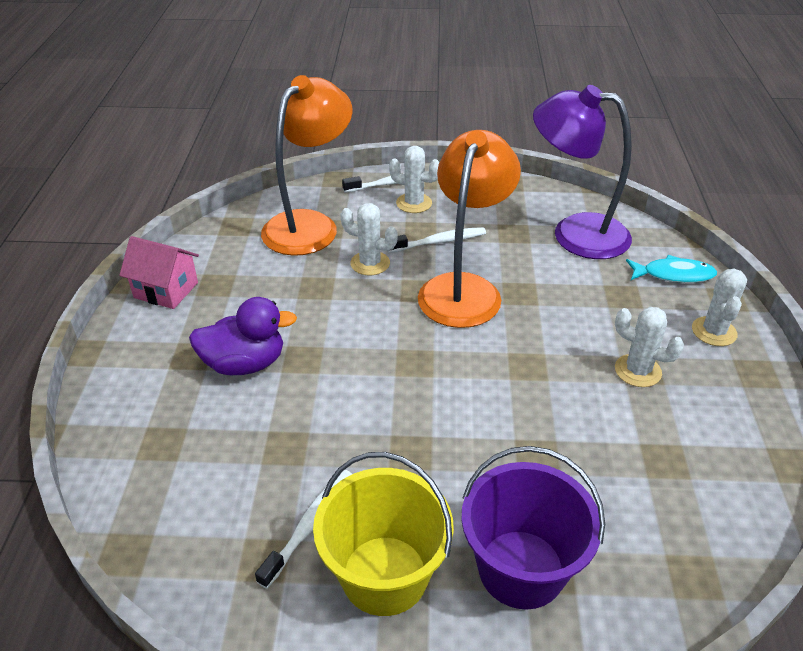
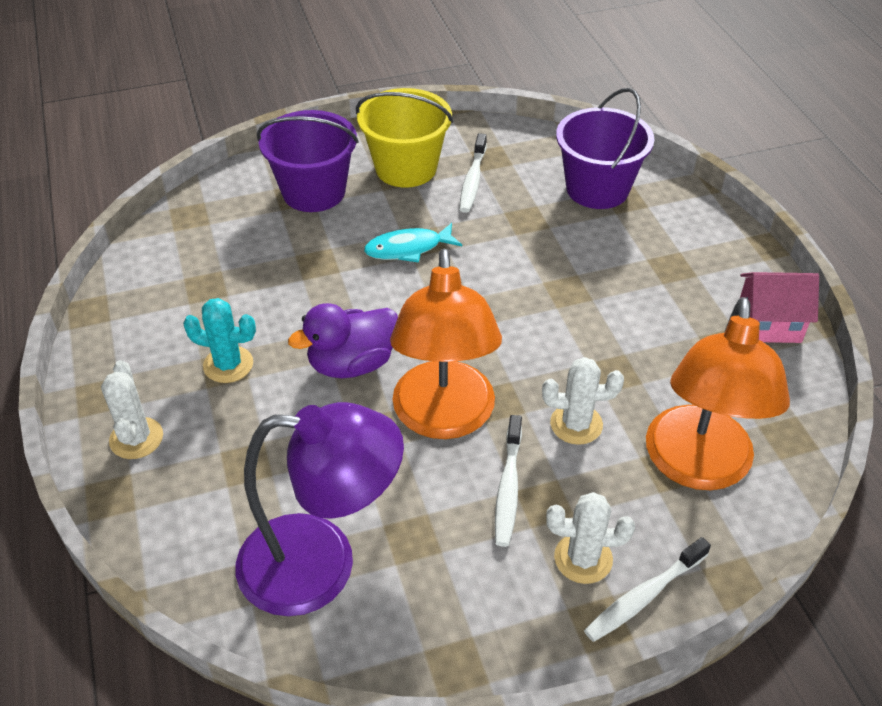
camera: 160 degrees right, 5 degrees up
purple duck [189,297,297,375] -> purple duck moved to [288,303,398,378]
white toothbrush [388,227,486,253] -> white toothbrush turned 45 degrees counterclockwise [495,415,522,547]
white cactus [615,307,684,387] -> turquoise cactus [183,298,256,383]
turquoise fish [626,255,717,283] -> turquoise fish moved to [364,223,462,263]
none -> purple bucket [556,88,654,209]

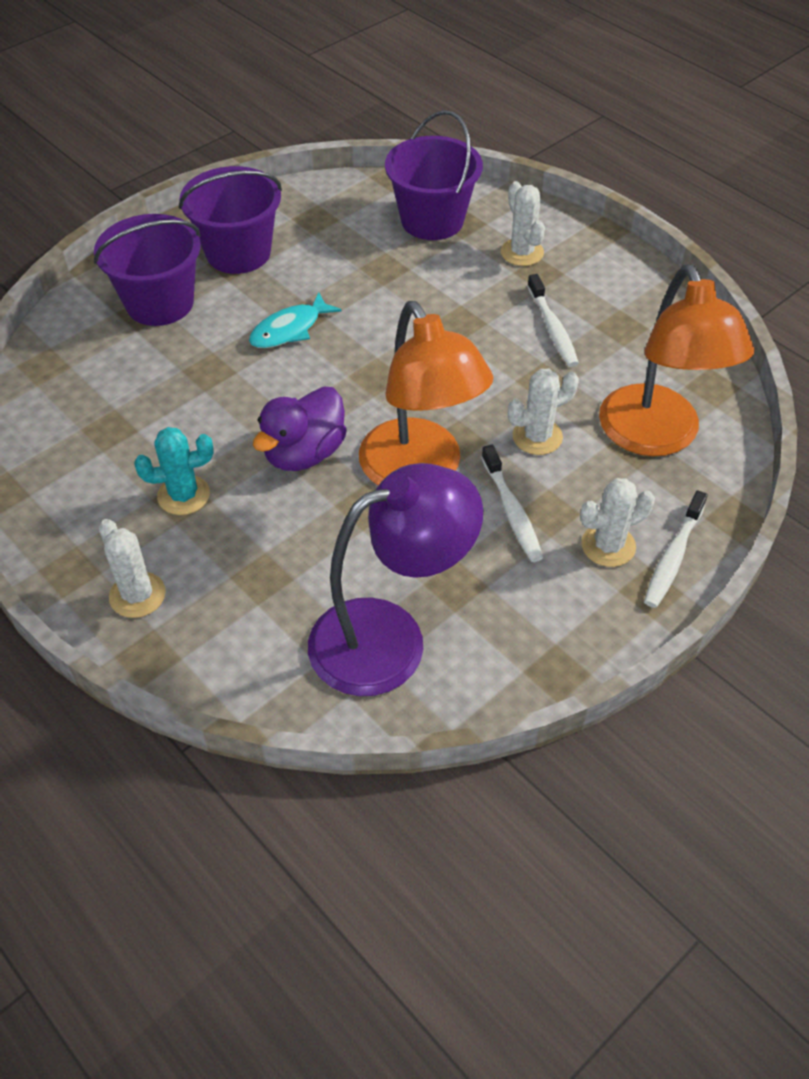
camera: 25 degrees left, 5 degrees up
yellow bucket [356,88,454,188] -> purple bucket [179,166,282,274]
white toothbrush [460,133,487,213] -> white toothbrush moved to [527,274,579,367]
pink house [740,272,819,343] -> none
none -> white cactus [501,181,545,266]

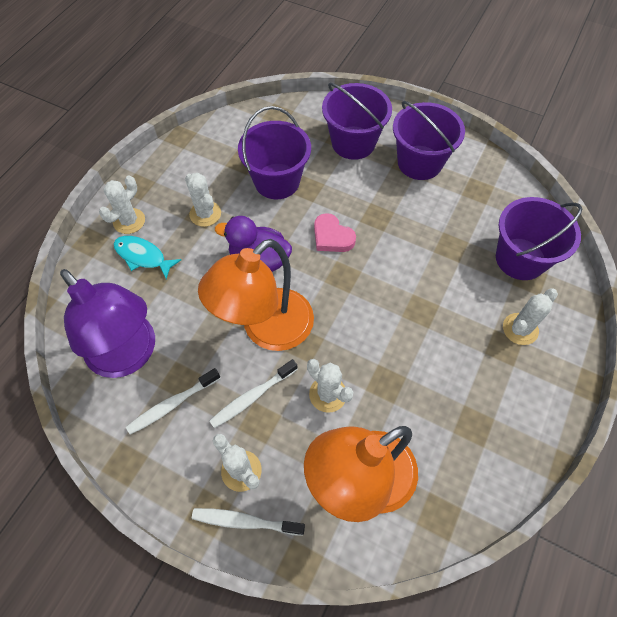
camera: 70 degrees right, 10 degrees up
turquoise cactus [134,427,214,515] -> white cactus [185,173,221,227]
turquoise fish [249,292,342,348] -> turquoise fish moved to [114,236,181,279]
white toothbrush [527,274,579,367] -> white toothbrush moved to [126,368,221,435]
none -> purple bucket [238,106,311,199]
none -> pink heart [314,213,356,252]

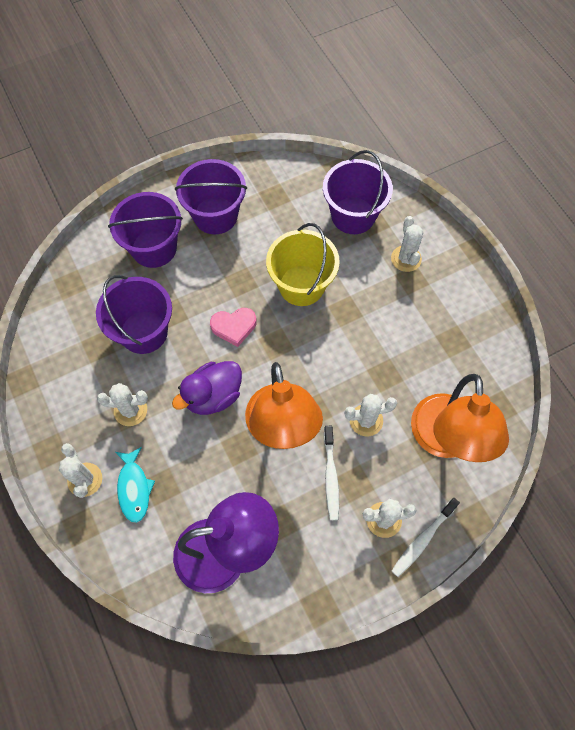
camera: 55 degrees left, 5 degrees up
turquoise fish [114,236,181,279] -> turquoise fish turned 75 degrees counterclockwise [115,447,155,523]
white toothbrush [126,368,221,435] -> none
none -> yellow bucket [266,223,340,306]

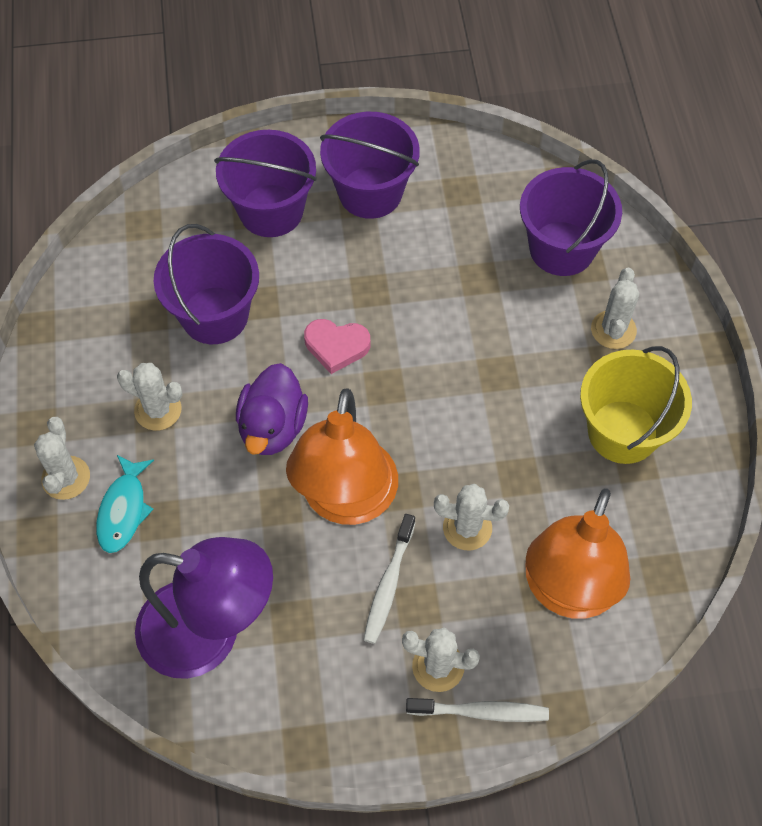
camera: 20 degrees right, 5 degrees down
purple duck [172,361,242,415] -> purple duck turned 60 degrees counterclockwise [236,363,308,455]
yellow bucket [266,223,340,306] -> yellow bucket moved to [580,346,692,464]
white toothbrush [392,498,460,577] -> white toothbrush turned 150 degrees counterclockwise [406,698,549,722]

